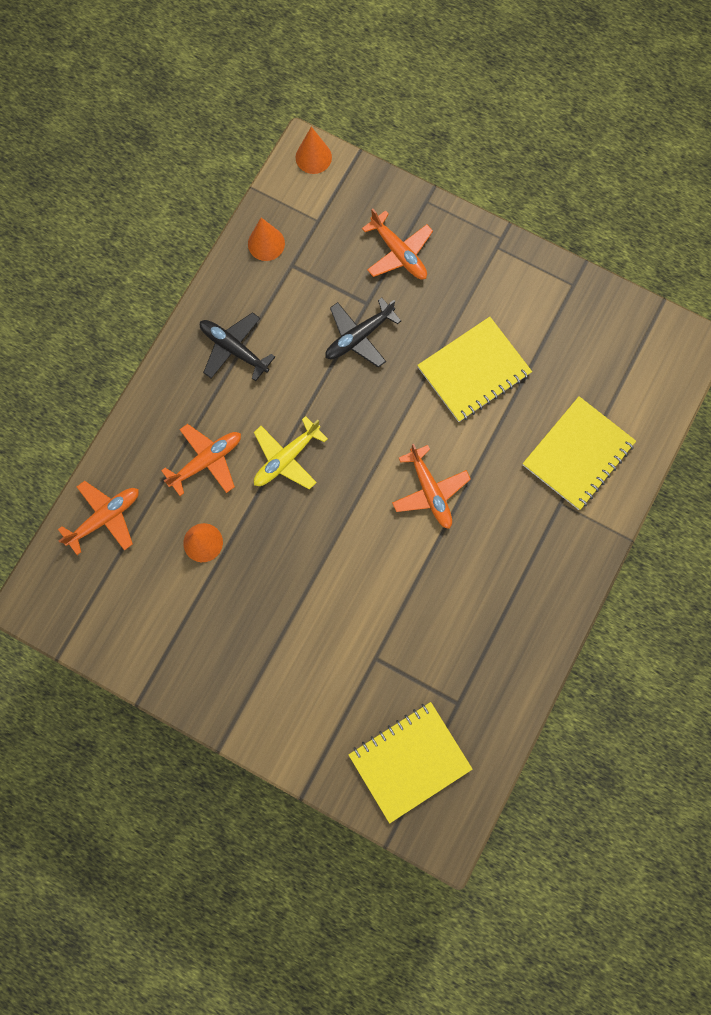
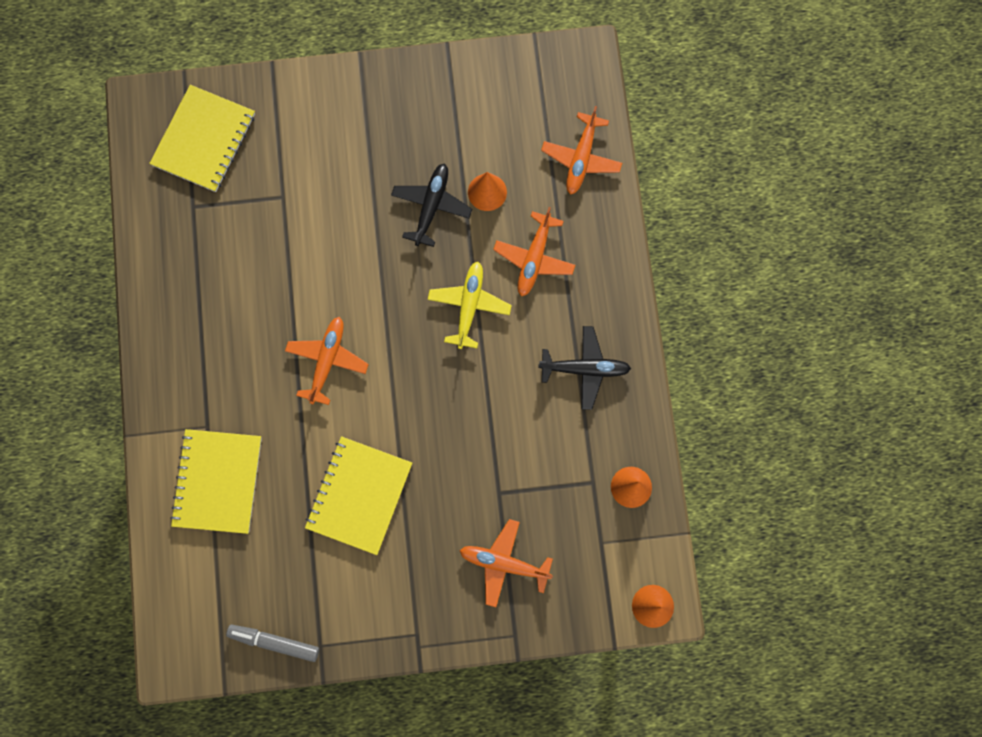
camera: 145 degrees right, 0 degrees up
black plane [325,298,401,368] -> black plane moved to [391,163,472,247]
orange plane [392,444,471,529] -> orange plane turned 75 degrees clockwise [285,317,369,405]
none -> grey marker [226,624,319,662]

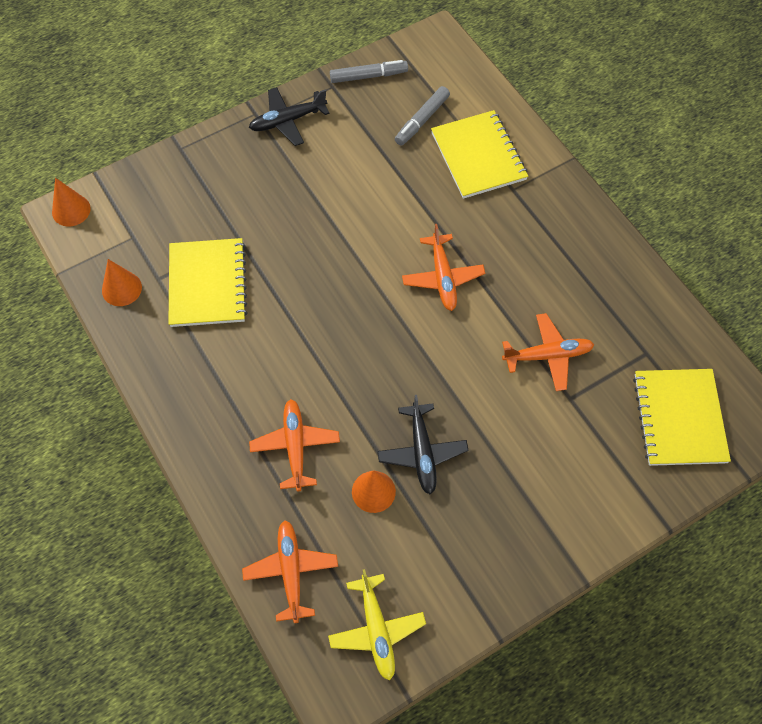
camera: 155 degrees right, 15 degrees down
yellow notebook [305,436,412,555] -> yellow notebook moved to [168,238,248,327]
yellow plane [428,261,512,349] -> yellow plane moved to [328,569,426,681]
orange plane [459,519,553,607] -> orange plane moved to [502,313,595,391]
black plane [539,326,631,410] -> black plane moved to [249,87,330,146]
none -> grey marker [395,86,450,146]

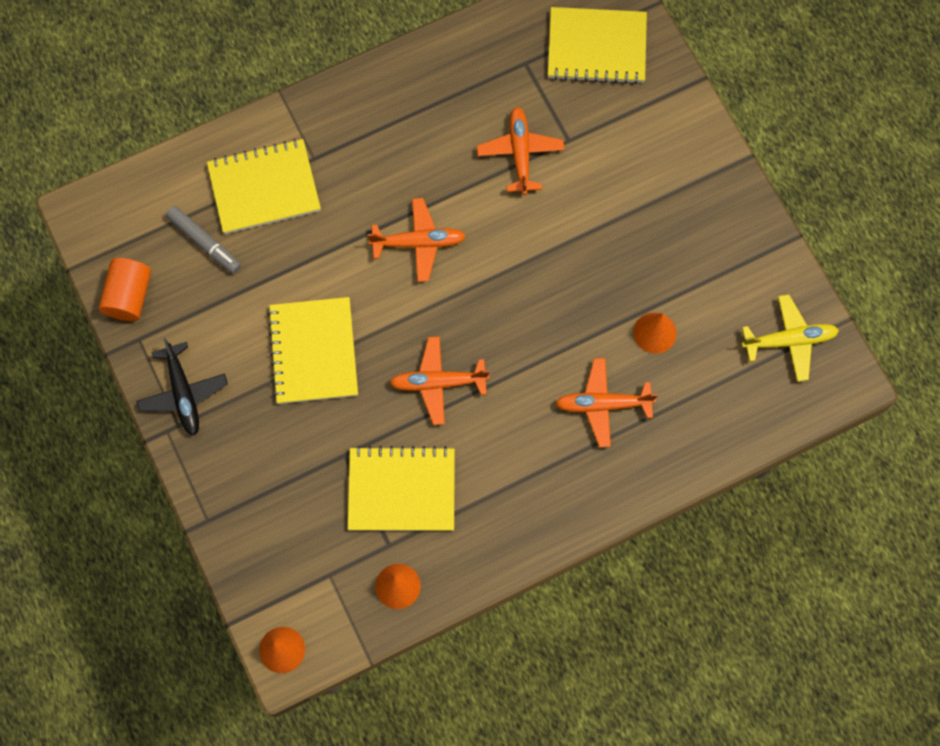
camera: 85 degrees left, 10 degrees up
orange plane [242,520,338,623] -> orange plane moved to [390,336,489,425]
grey marker [330,60,408,83] -> orange cylinder [98,258,151,321]
black plane [377,395,468,494] -> none
none -> yellow notebook [267,297,358,404]

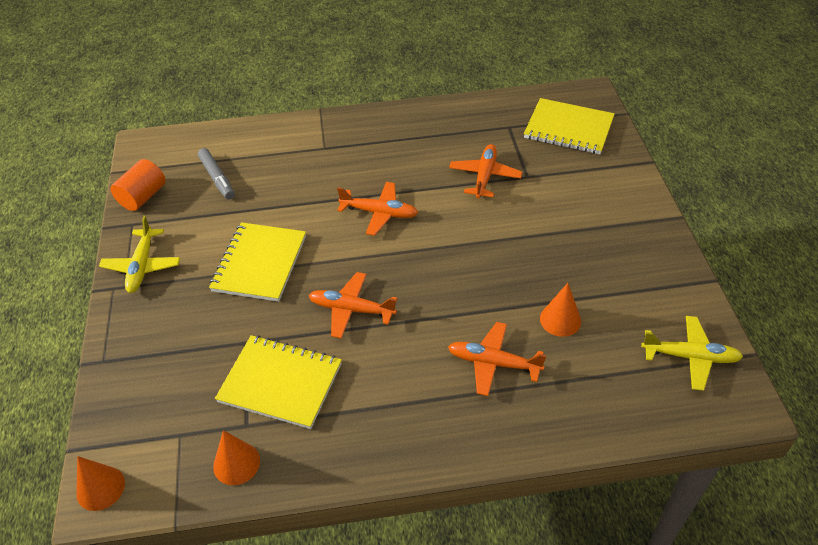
camera: 20 degrees right, 25 degrees down
black plane [136,338,228,436] -> yellow plane [99,216,180,293]
yellow notebook [207,139,321,234] -> none

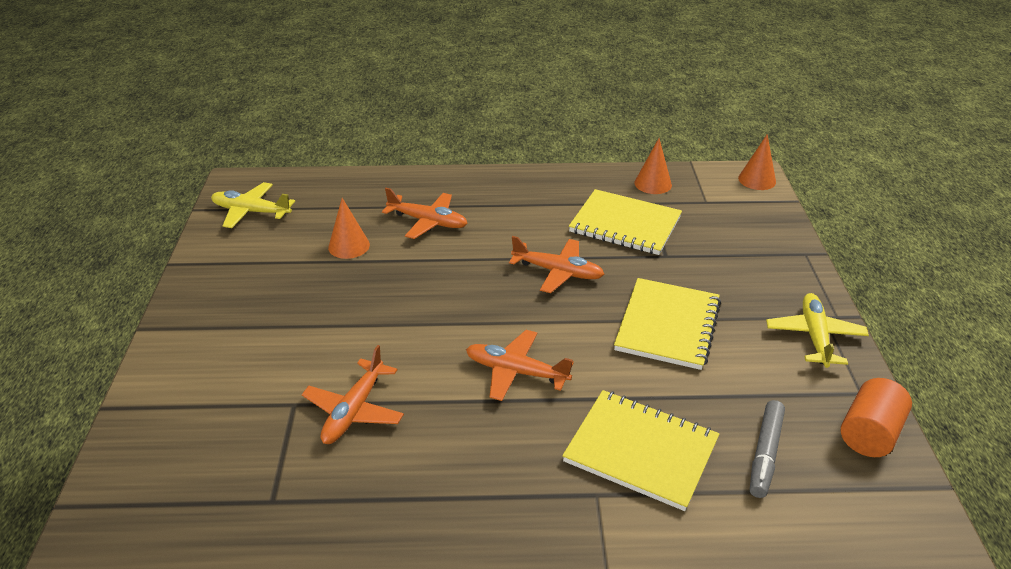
camera: 175 degrees left, 10 degrees down
grey marker [198,148,235,199] -> grey marker turned 135 degrees counterclockwise [750,400,785,498]
yellow notebook [524,98,615,154] -> yellow notebook moved to [562,390,719,511]

